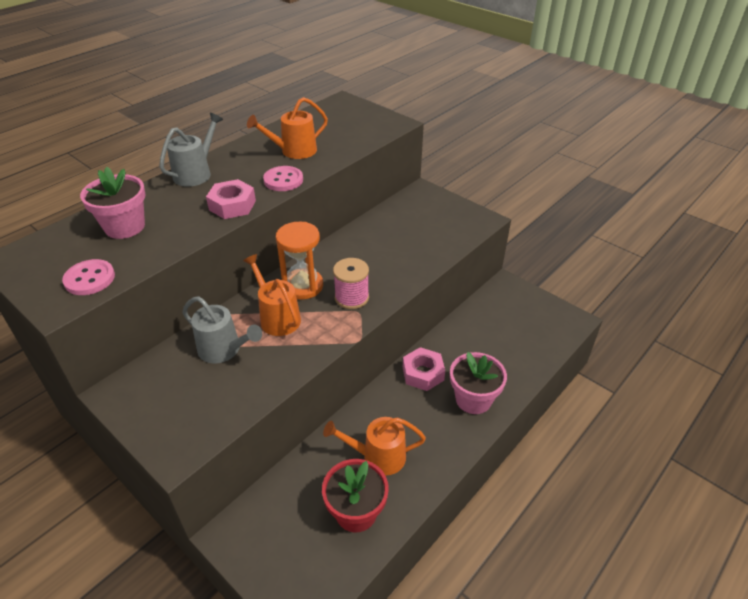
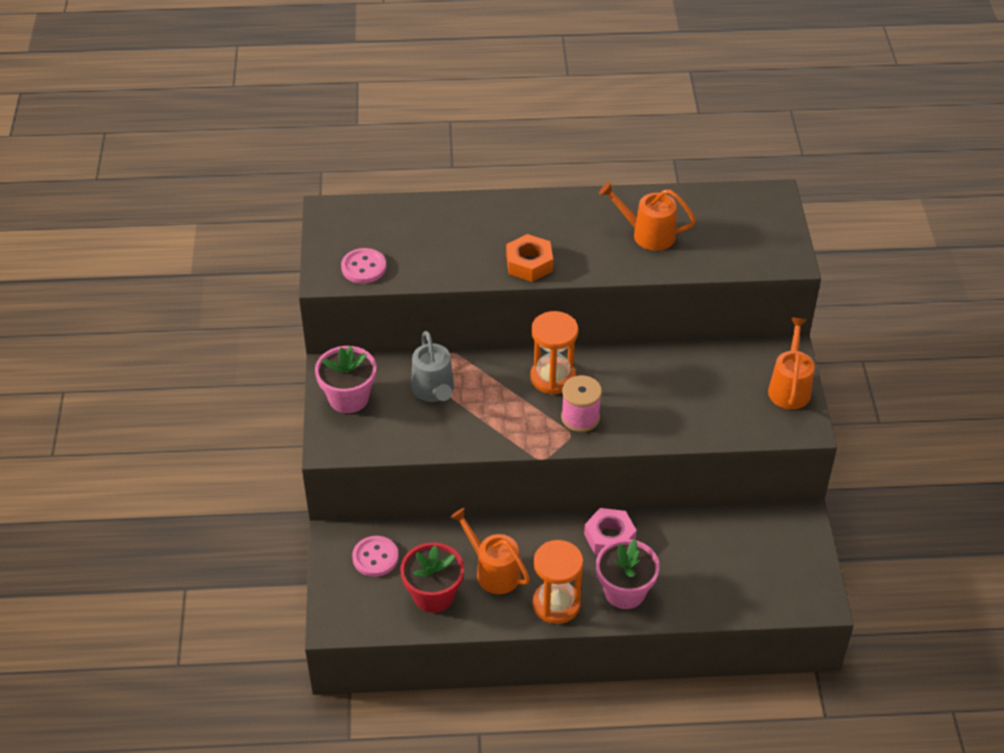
camera: 45 degrees right, 5 degrees up
pink flower pot [80,167,146,239] -> pink flower pot moved to [315,346,376,413]
grey watering can [159,113,223,187] -> none
pink nut [206,179,256,219] -> orange nut [506,234,553,282]
orange watering can [243,254,301,336] -> orange watering can moved to [768,318,815,410]
pink button [263,166,303,191] -> pink button moved to [352,536,399,577]
none -> orange hourglass [533,540,583,624]

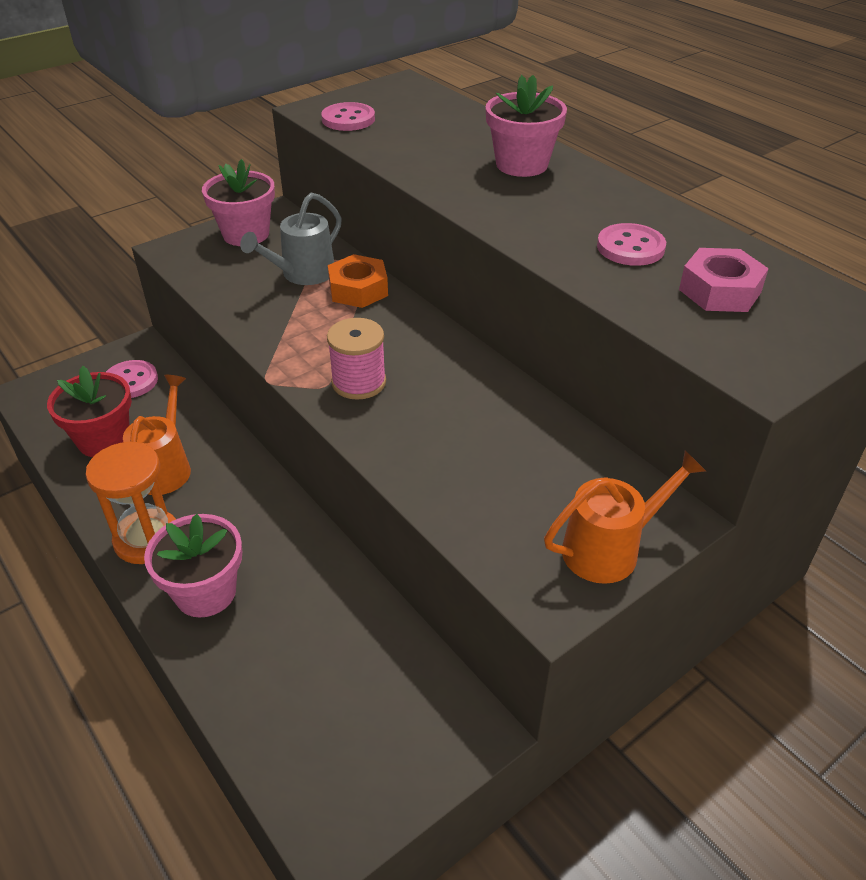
camera: 55 degrees right, 5 degrees down
orange nut [506,234,553,282] -> orange nut moved to [328,254,388,308]
orange hourglass [530,311,578,395] -> none
pink nut [584,508,637,555] -> pink nut moved to [679,248,769,312]
orange watering can [599,182,696,251] -> pink button [597,223,666,266]
none -> pink flower pot [486,75,567,177]

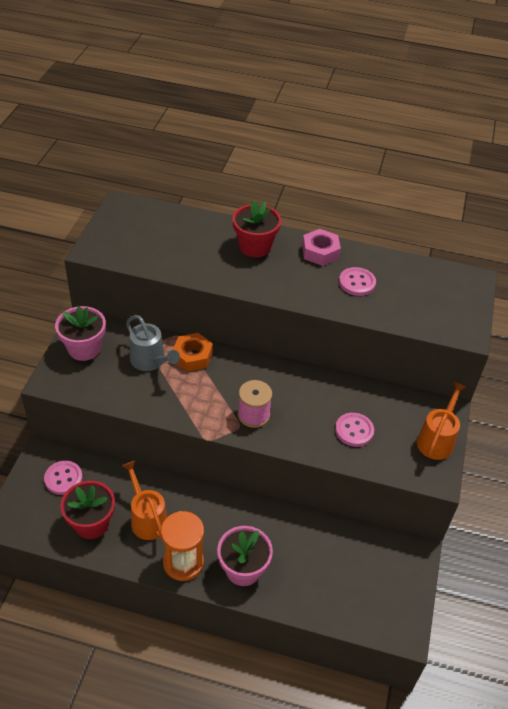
camera: 40 degrees left, 5 degrees up
grey watering can [240,193,342,285] -> grey watering can turned 45 degrees counterclockwise [126,315,180,371]
pink button [321,102,375,131] -> pink button moved to [335,413,374,447]
pink flower pot [486,75,567,177] -> red flower pot [232,200,281,257]
pink nut [679,248,769,312] -> pink nut moved to [302,229,341,266]

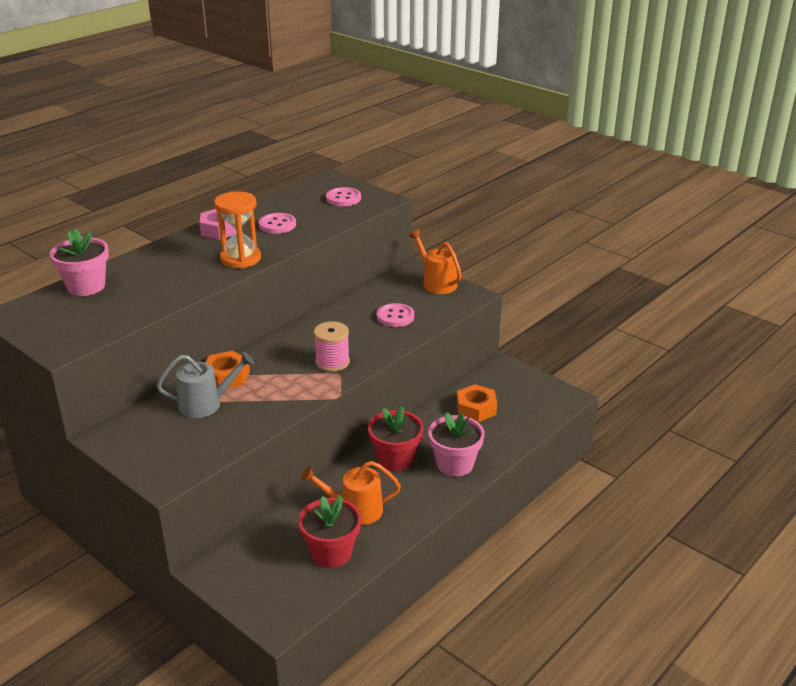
camera: 60 degrees left, 15 degrees down
pink button [44,461,83,495] -> pink button moved to [326,187,361,206]
pink flower pot [55,306,106,361] -> pink flower pot moved to [50,229,109,296]
orange hourglass [161,511,204,581] -> orange hourglass moved to [214,191,261,268]
red flower pot [232,200,281,257] -> red flower pot moved to [368,406,424,471]
none -> orange nut [457,384,497,422]

